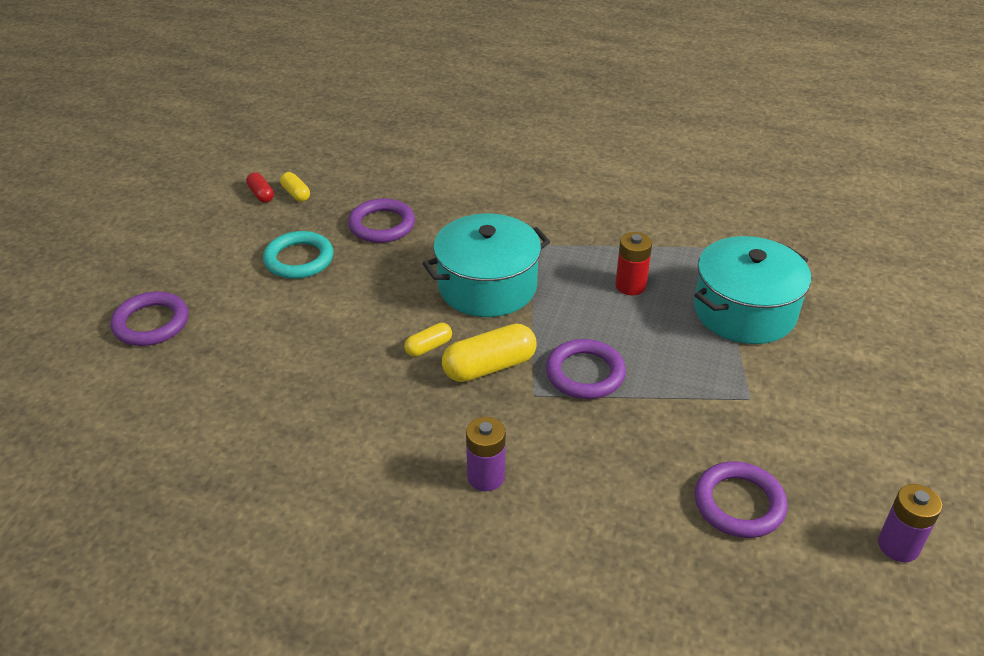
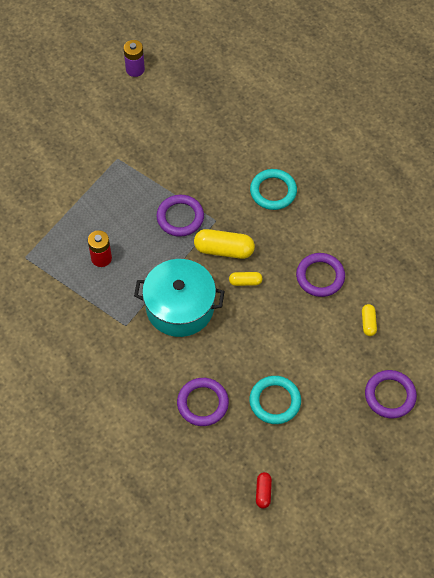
camera: 145 degrees left, 20 degrees up
yellow capsule [280,172,310,202] -> yellow capsule moved to [362,304,377,336]
purple battery [466,417,506,491] -> turquoise ring [250,169,297,210]
turquoise pot [694,236,811,344] -> none
purple ring [695,461,787,538] -> purple ring moved to [296,253,345,297]

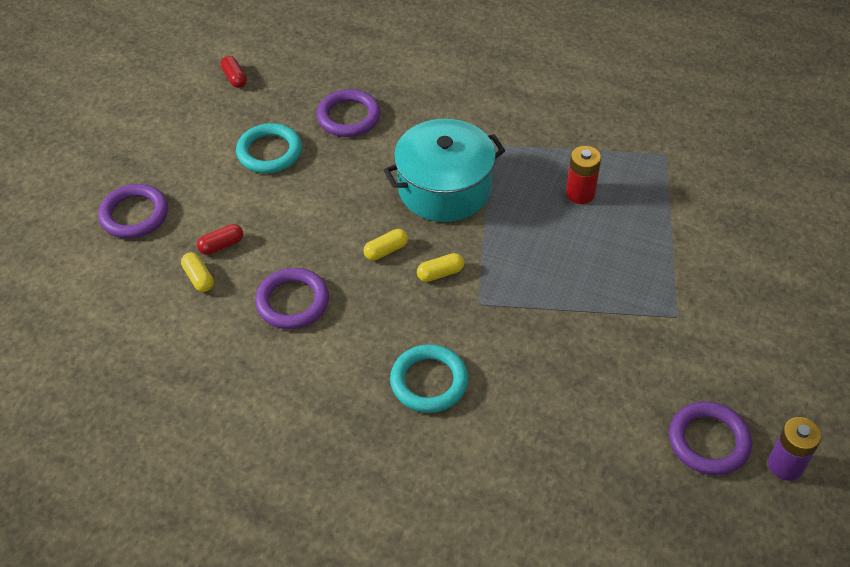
camera: 150 degrees right, 10 degrees down
purple ring [156,195,204,237] -> purple ring moved to [669,401,752,475]
yellow capsule [194,229,255,259] -> yellow capsule [417,253,464,282], size x0.54
none -> red capsule [197,224,243,255]

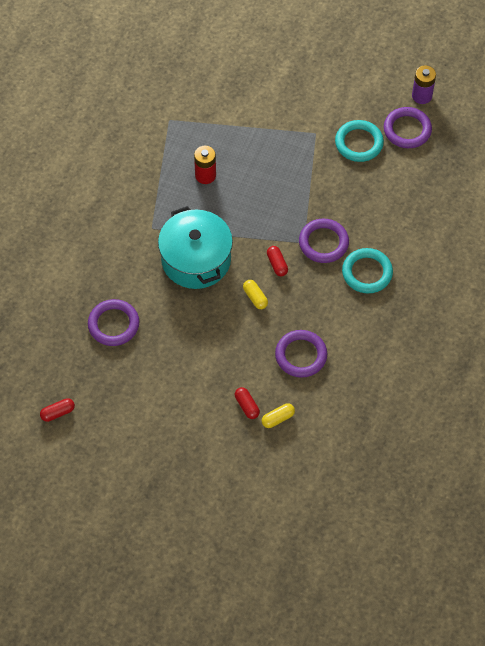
camera: 90 degrees left, 10 degrees up
purple ring [98,184,168,238] -> purple ring moved to [299,219,349,263]
turquoise ring [236,123,302,173] -> turquoise ring moved to [335,120,384,162]
yellow capsule [417,253,464,282] -> red capsule [267,246,288,276]

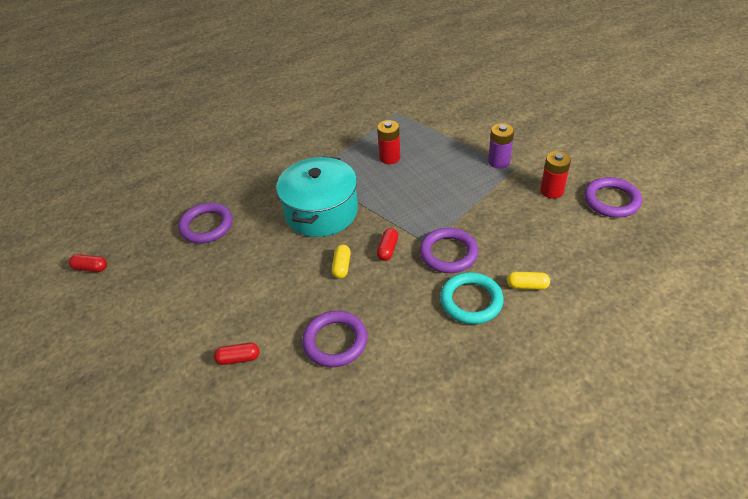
camera: 40 degrees right, 15 degrees down
red capsule [235,387,260,419] -> red capsule turned 75 degrees clockwise [214,343,259,365]
yellow capsule [262,403,295,428] -> yellow capsule moved to [507,272,550,290]
turquoise ring [335,120,384,162] -> red battery [540,151,571,199]
purple battery [412,66,436,104] -> purple battery moved to [488,123,514,169]

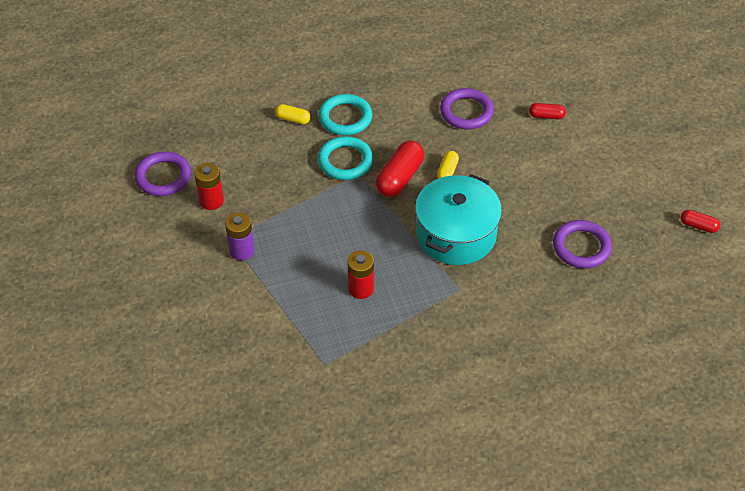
camera: 170 degrees left, 5 degrees up
red capsule [377,228,398,261] -> red capsule [376,141,424,197], size x1.85
purple ring [420,228,478,273] -> turquoise ring [318,136,373,180]

